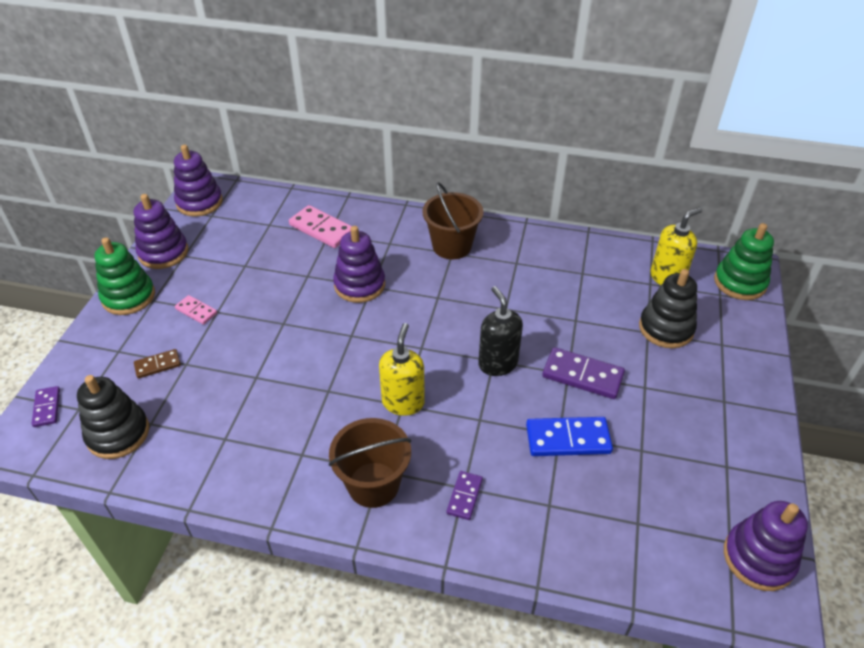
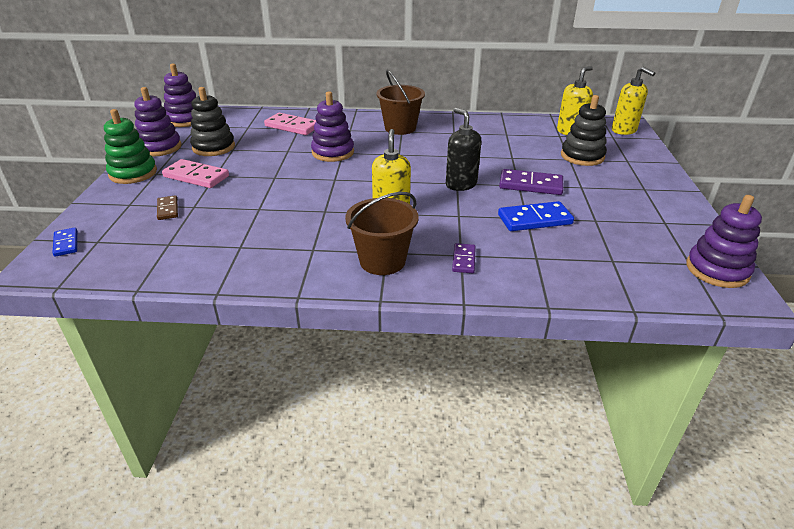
camera: 10 degrees left, 10 degrees down
purple domino [32,386,60,427] -> blue domino [52,227,77,257]
black stacking toy [77,375,149,459] -> black stacking toy moved to [190,87,235,156]
brown domino [134,349,181,379] -> brown domino turned 75 degrees counterclockwise [157,195,178,220]
pink domino [175,295,217,325] -> pink domino [162,159,229,188], size x1.74
green stacking toy [714,223,774,300] -> yellow soap dispenser [612,67,655,135]

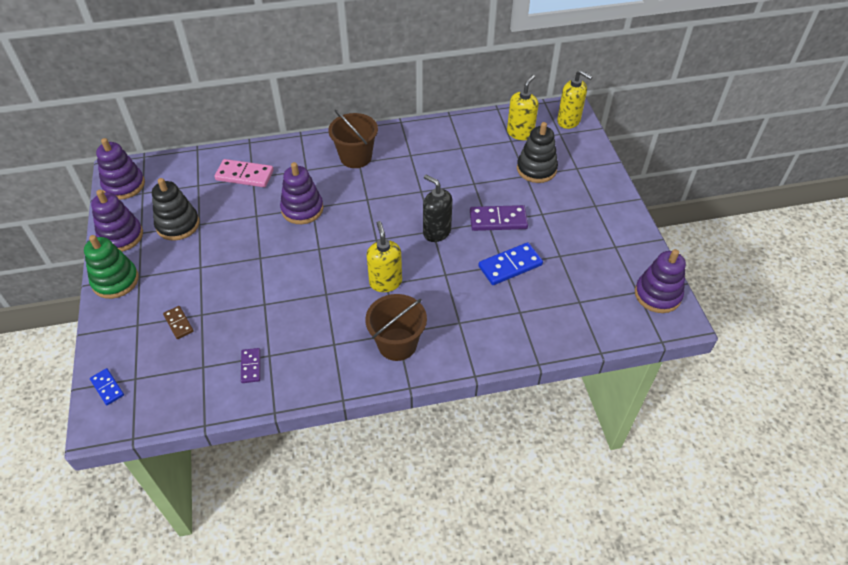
camera: 15 degrees left, 15 degrees up
pink domino [162,159,229,188] -> none
purple domino [452,243,476,273] -> purple domino moved to [241,348,261,383]

